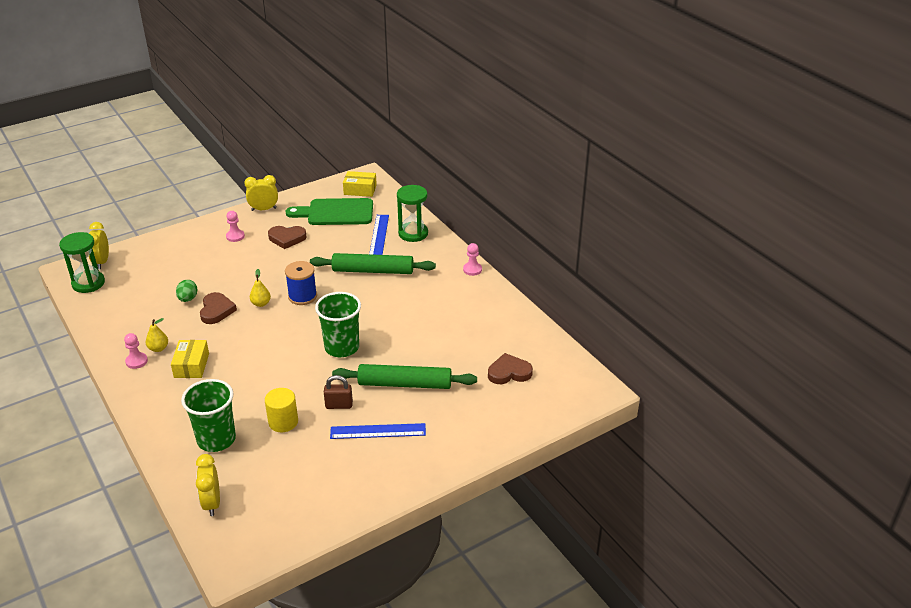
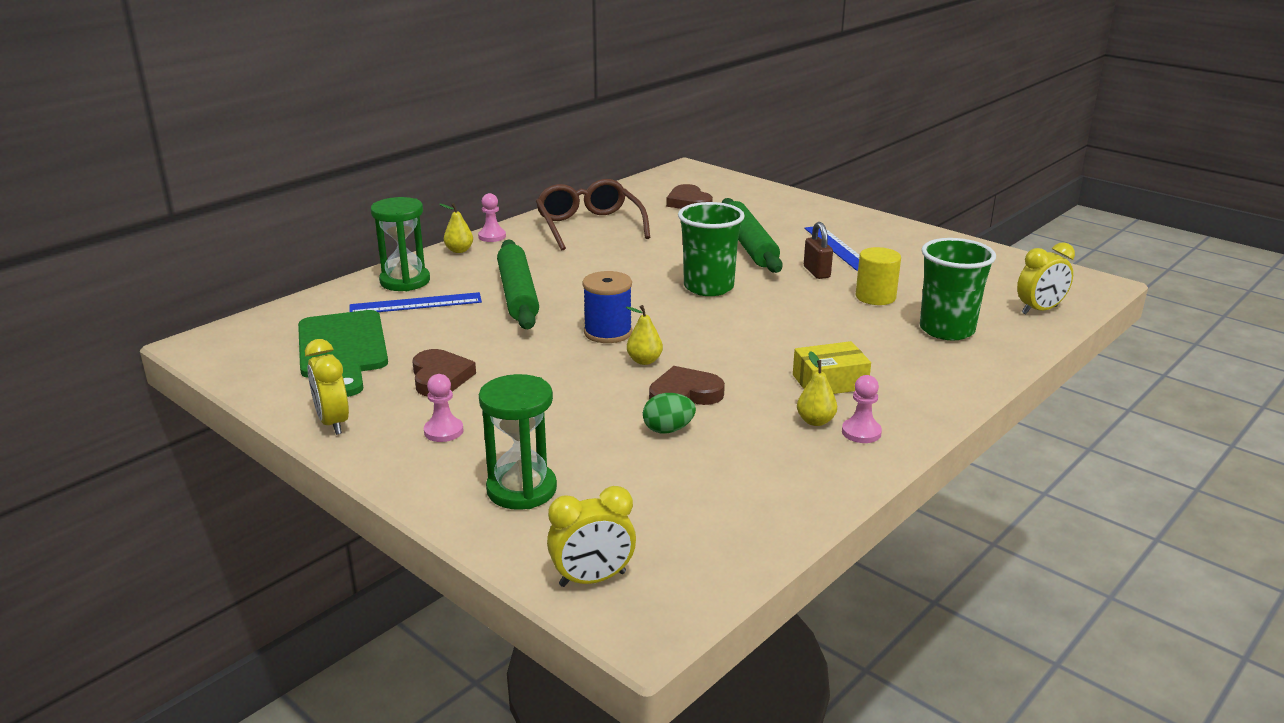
camera: 105 degrees left, 10 degrees down
green hourglass [59,232,105,293] -> green hourglass moved to [479,374,557,510]
yellow box [343,171,377,197] -> none
none -> yellow pear [439,203,473,253]
none -> brown glasses [536,179,650,250]

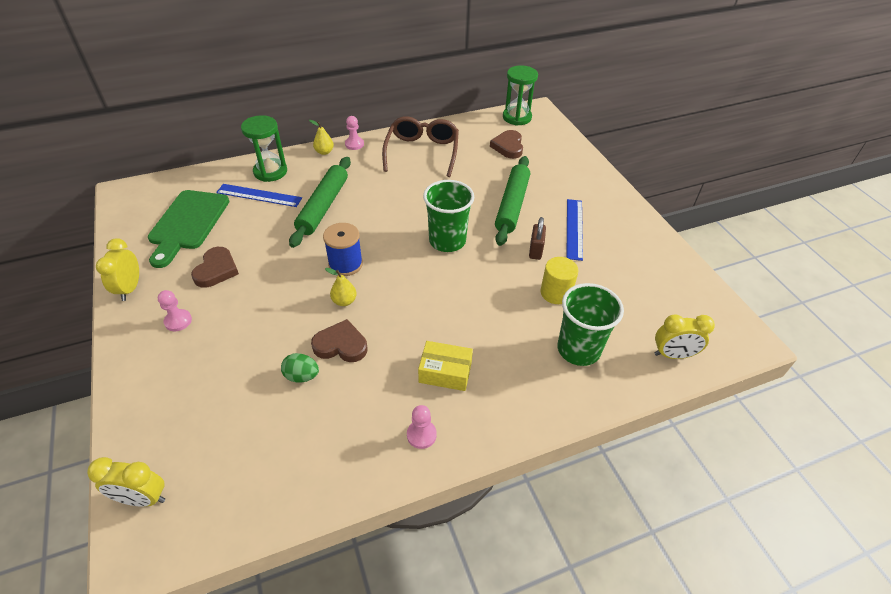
camera: 25 degrees right, 20 degrees up
green hourglass [479,374,557,510] -> green hourglass moved to [503,65,538,126]
yellow pear [797,351,837,426] -> none

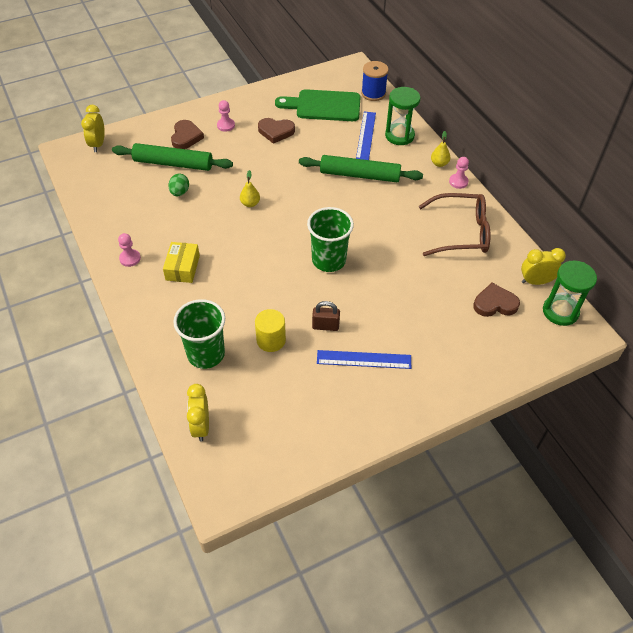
camera: 85 degrees right, 5 degrees up
yellow clock [96,238,139,301] -> yellow clock moved to [521,248,566,285]
brown heart [311,319,368,362] -> brown heart moved to [171,120,204,149]
blue spool [323,223,363,276] -> blue spool moved to [361,61,389,101]
green rolling pin [495,156,530,246] -> green rolling pin moved to [112,143,233,171]

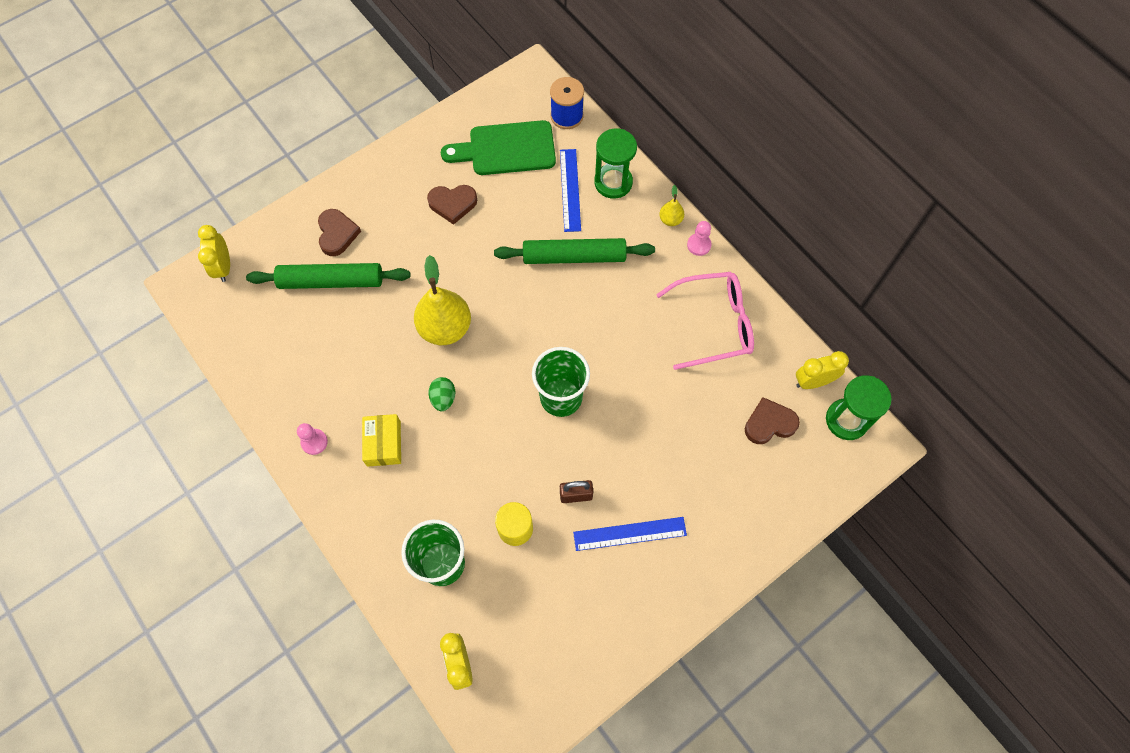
camera: 10 degrees left, 15 degrees up
green egg [168,174,189,196] -> green egg moved to [429,377,455,411]
pink pawn [217,100,235,132] -> none
yellow pear [240,170,260,207] -> yellow pear [414,255,471,345], size x2.14
brown glasses [419,193,490,256] -> pink glasses [656,272,754,370]

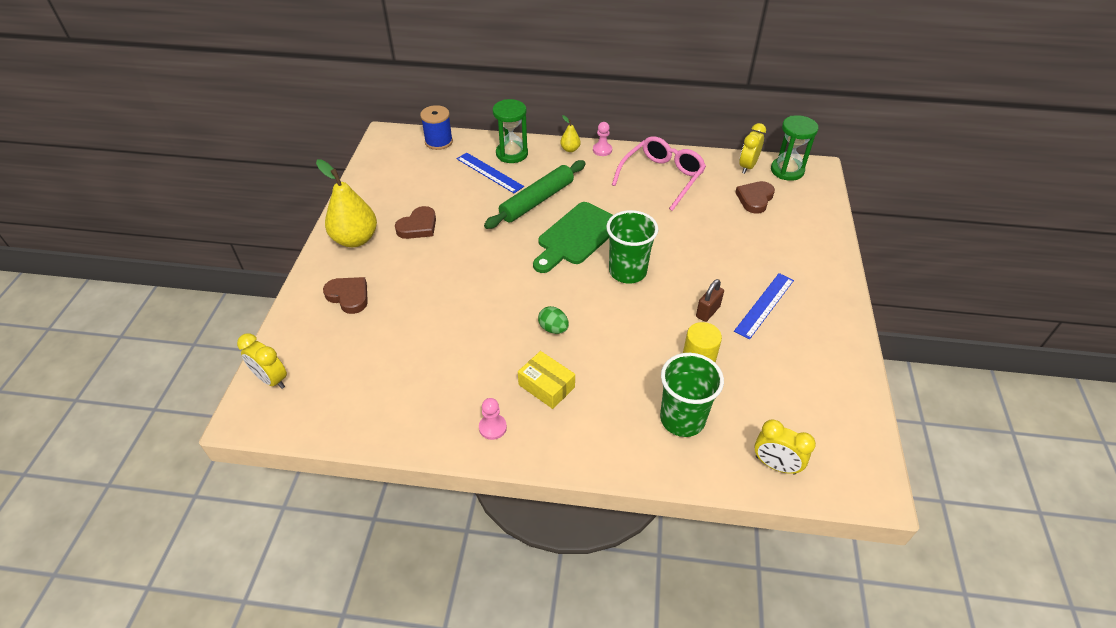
camera: 45 degrees left, 20 degrees down
green rolling pin [246,263,411,289] -> none
yellow pear [414,255,471,345] -> yellow pear moved to [316,160,377,247]
green cutting board [441,120,556,175] -> green cutting board moved to [533,202,613,273]

